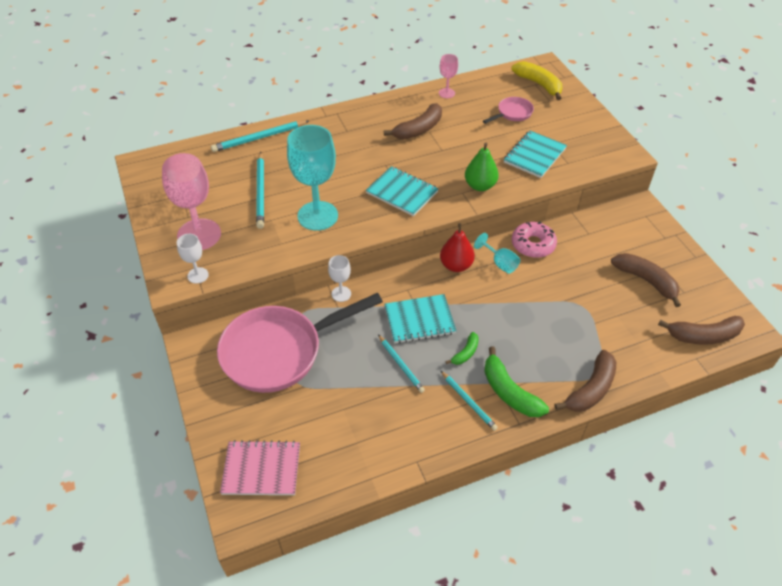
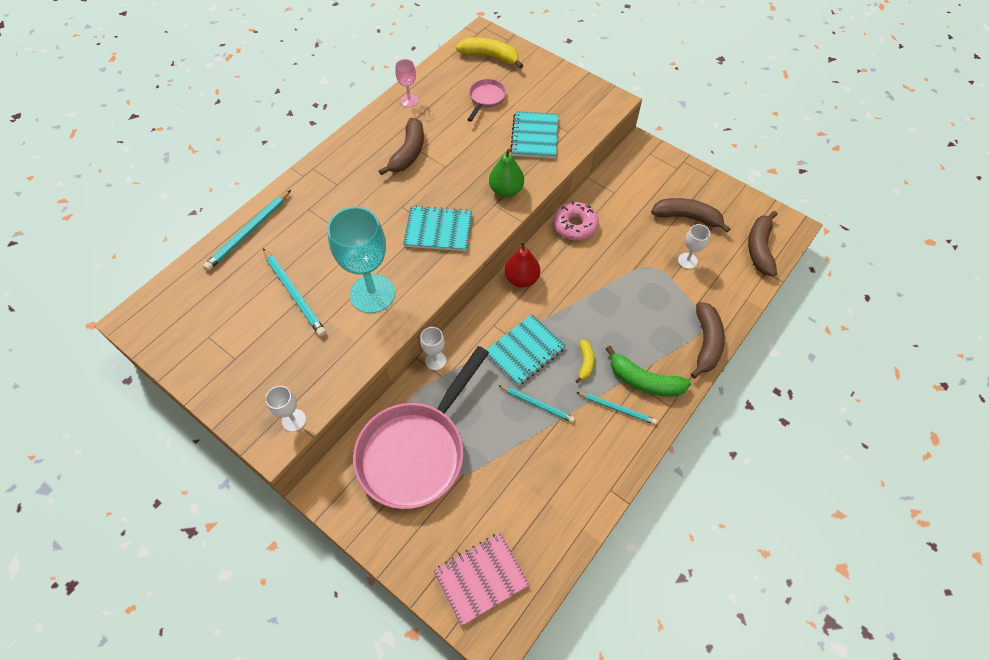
camera: 30 degrees left, 10 degrees up
pink goblet [162,153,221,250] -> none
green banana [445,332,479,365] -> yellow banana [576,340,594,383]
turquoise goblet [474,233,520,274] -> none
brown banana [658,316,745,345] -> brown banana turned 135 degrees clockwise [748,211,778,276]
none -> white goblet [678,224,710,269]

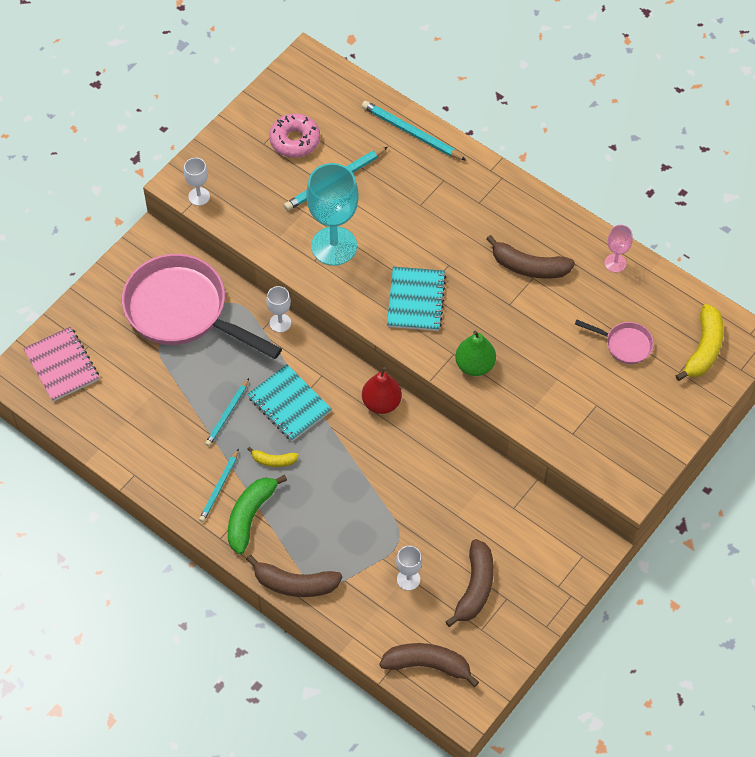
camera: 90 degrees right, 0 degrees up
turquoise notebook [510,111,558,158] -> none
pink donut [553,201,599,241] -> pink donut moved to [269,114,320,158]

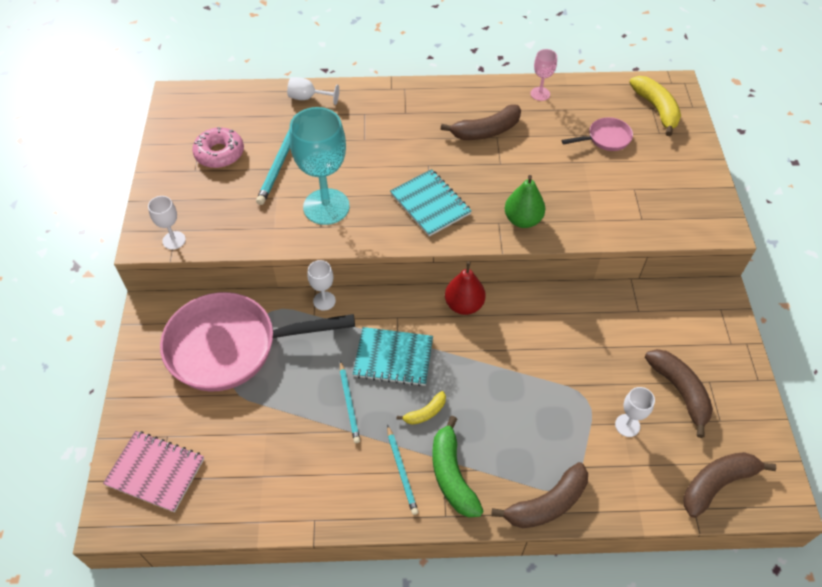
camera: 40 degrees left, 5 degrees down
turquoise pencil [362,101,467,161] -> white goblet [287,77,339,105]

